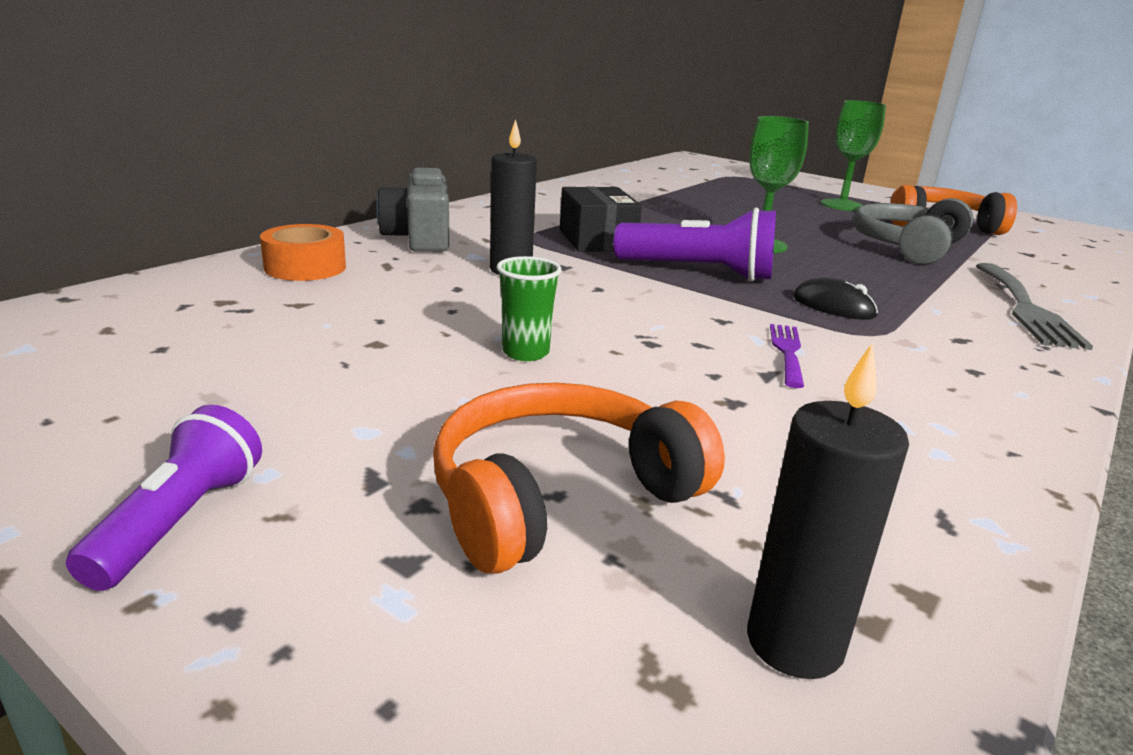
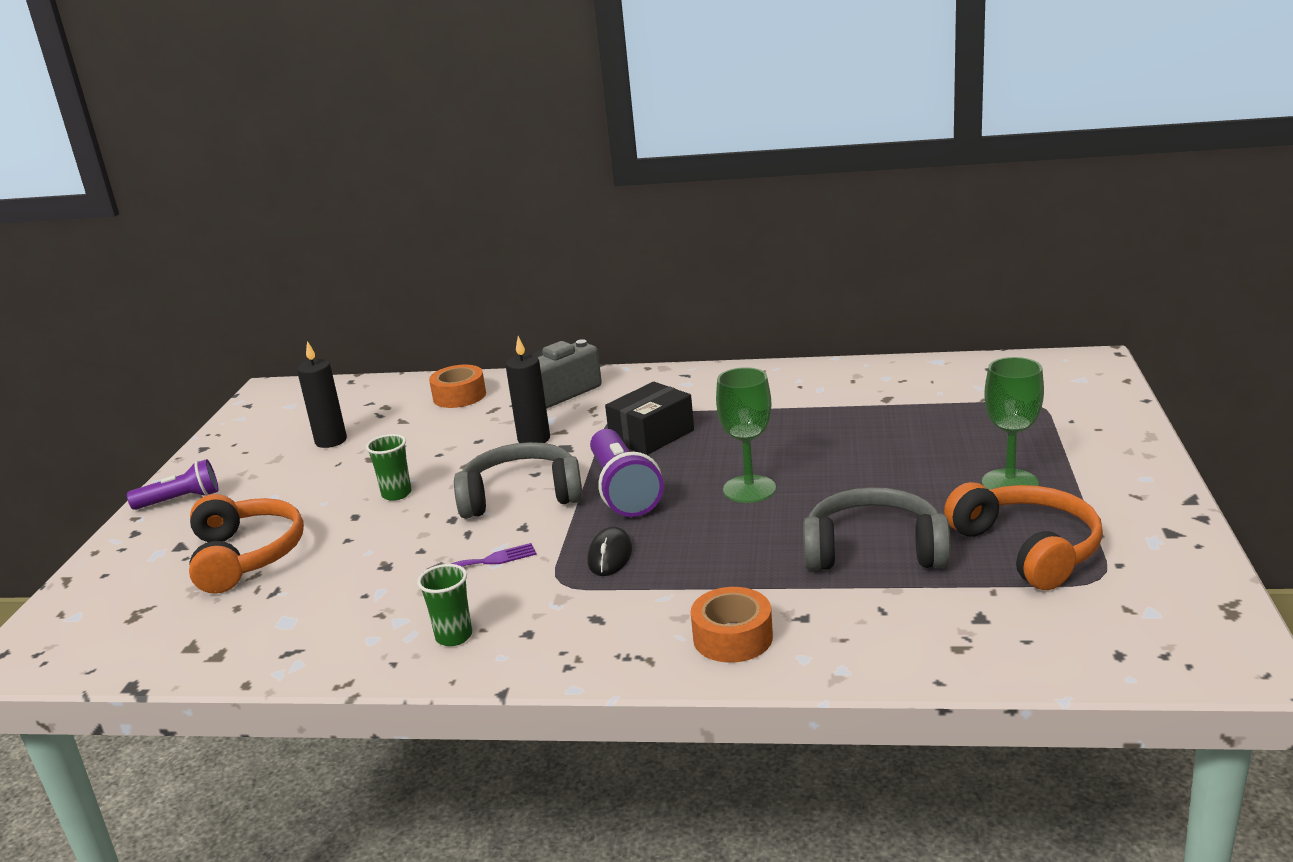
camera: 65 degrees right, 0 degrees up
orange headphones [433,383,725,574] -> orange headphones turned 45 degrees clockwise [189,494,304,594]
black candle [747,342,909,679] -> black candle moved to [297,341,347,448]
grey fork [976,263,1093,350] -> orange tape [691,587,773,663]
none -> green cup [417,564,472,646]
none -> grey headphones [454,442,583,518]

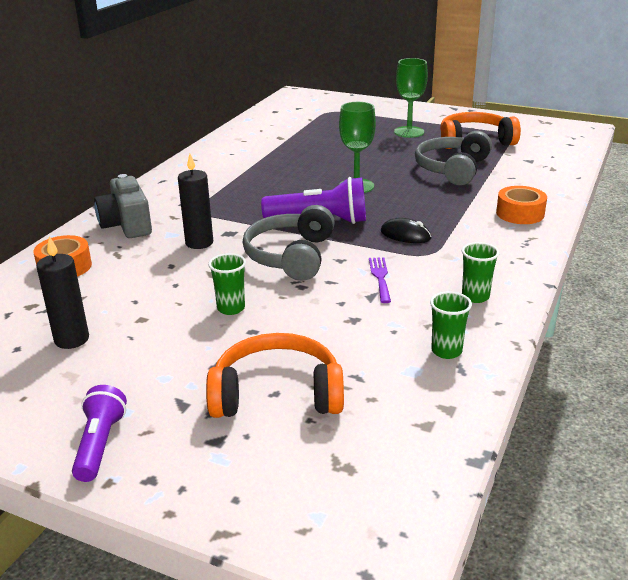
camera: 75 degrees left, 5 degrees up
black box [605,382,694,455] -> none
none -> green cup [430,291,472,359]

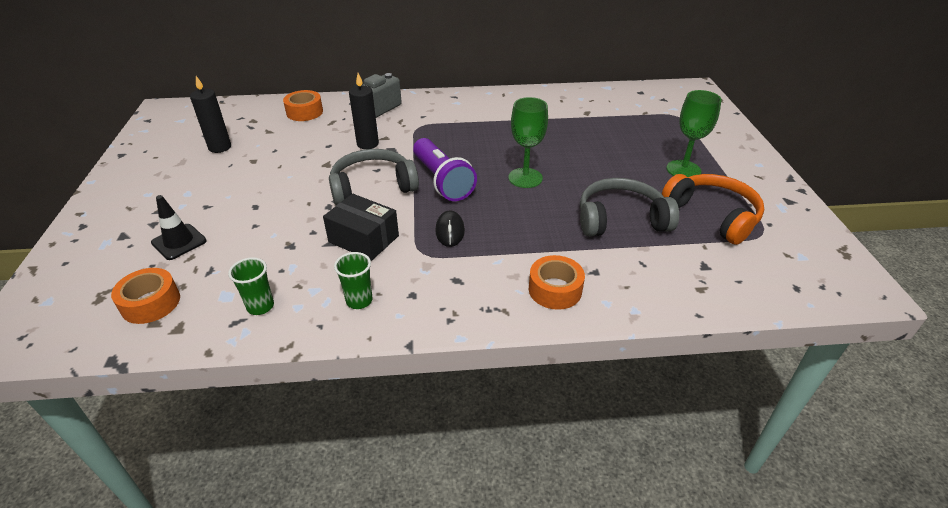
camera: 60 degrees right, 10 degrees up
purple flashlight [72,385,127,482] -> none
orange headphones [206,333,344,418] -> black traffic cone [151,195,207,260]
green cup [208,253,246,315] -> none
purple fork [369,257,391,303] -> black box [323,194,399,261]
none -> orange tape [111,268,180,324]

